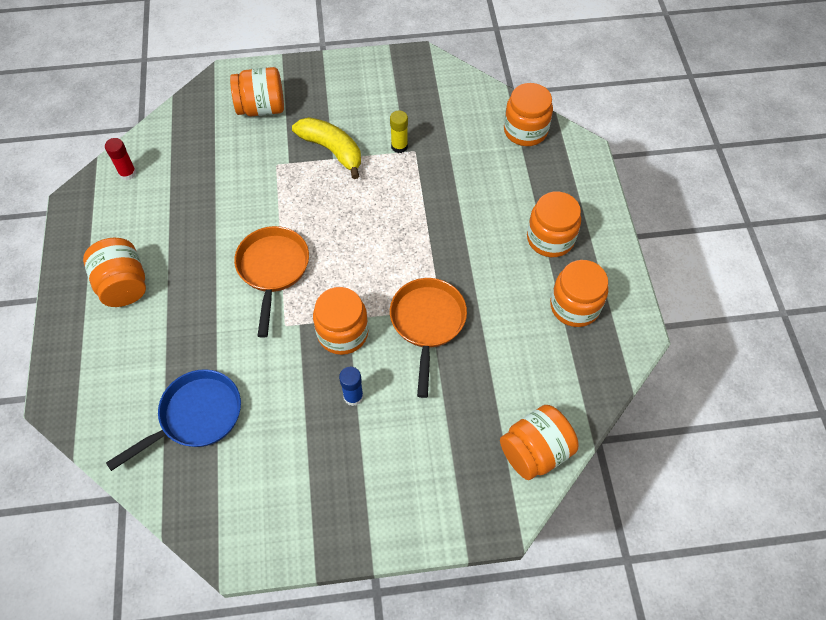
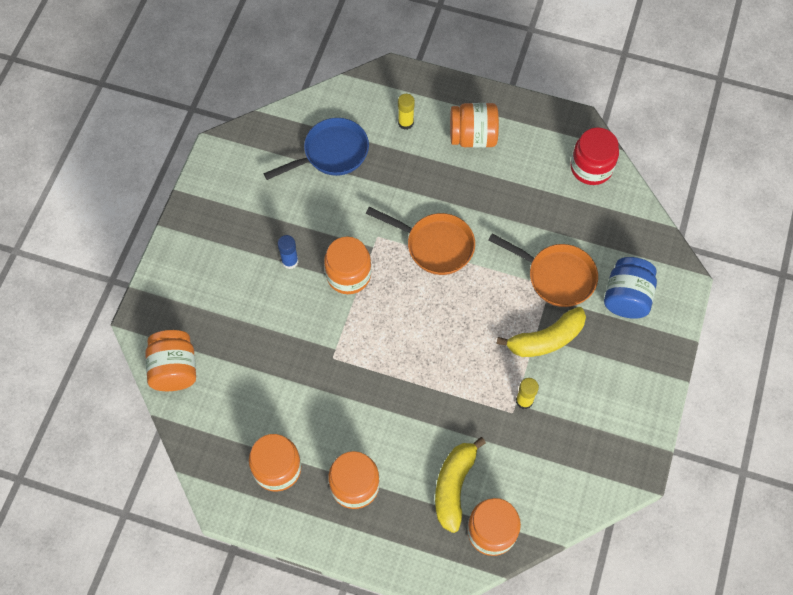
camera: 115 degrees right, 5 degrees up
red glue stick [105,138,137,180] -> red jar [570,127,619,185]
blue pan [106,369,241,471] -> blue pan turned 105 degrees counterclockwise [263,118,369,180]
orange jar [230,67,284,116] -> blue jar [604,257,657,319]
orange pan [390,278,467,398] -> orange pan moved to [488,233,598,307]
none -> yellow glue stick [398,94,415,130]
none -> yellow banana [435,437,486,533]

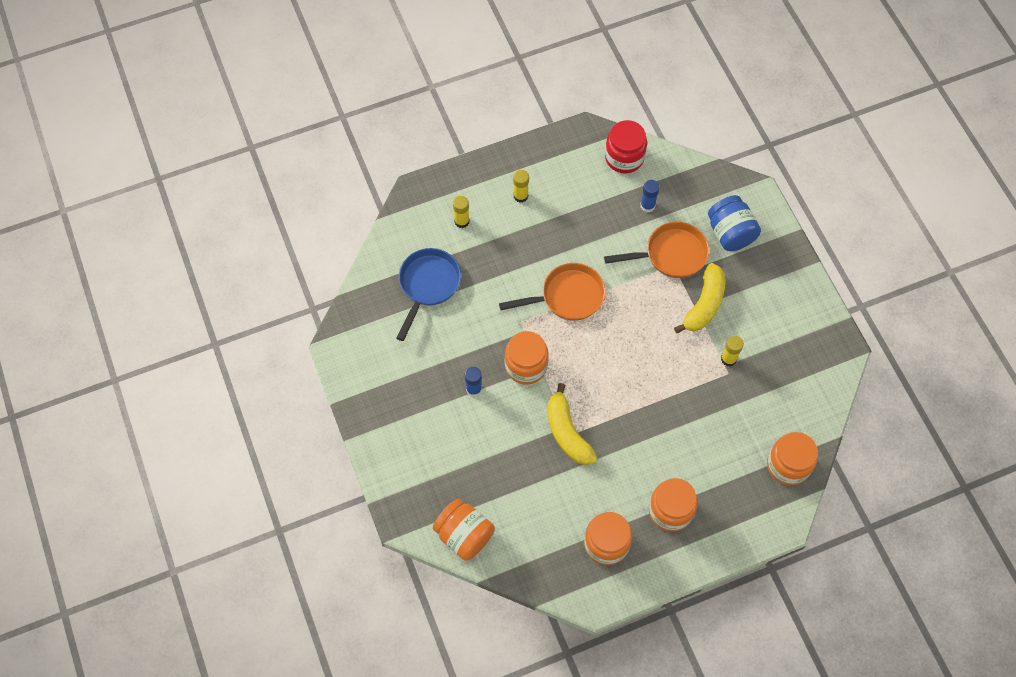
camera: 40 degrees left, 0 degrees up
yellow banana [435,437,486,533] -> yellow banana moved to [547,383,597,465]
orange jar [450,103,499,148] -> yellow glue stick [513,170,529,203]
none -> blue glue stick [640,180,660,212]

